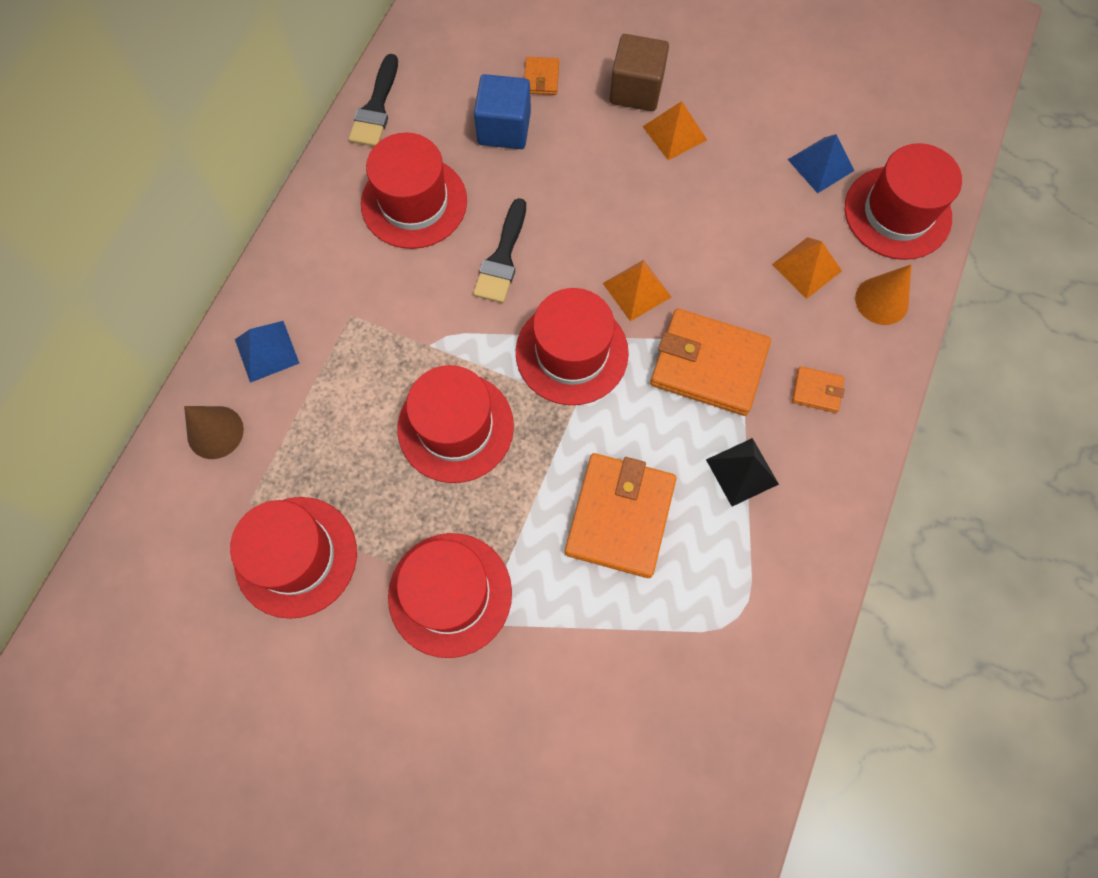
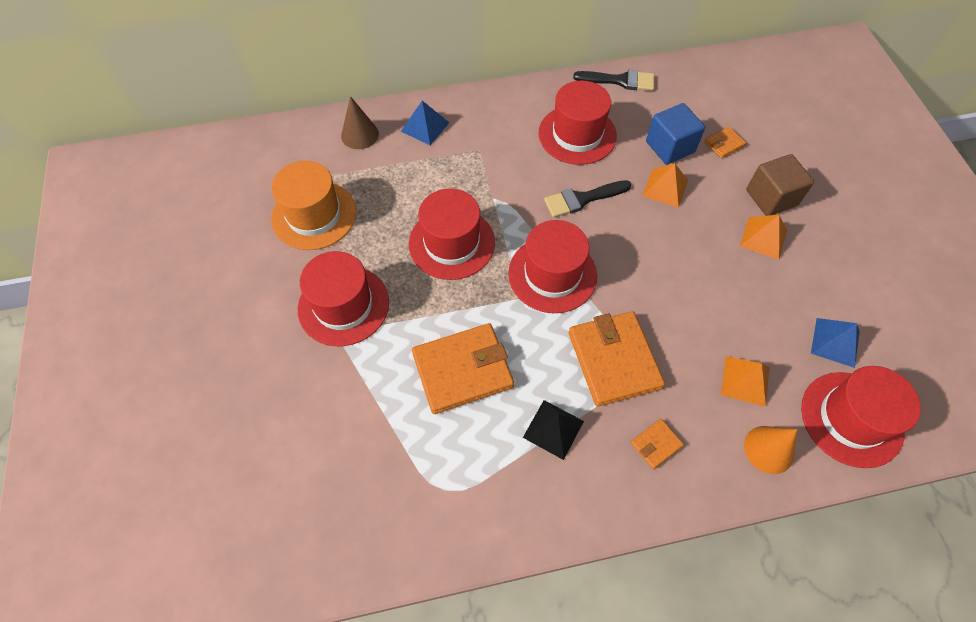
camera: 55 degrees right, 10 degrees down
red hat [230,497,357,619] -> orange hat [271,161,356,250]
black brush [349,54,398,147] -> black brush turned 150 degrees counterclockwise [573,70,654,91]
orange pyramid [603,260,671,321] -> orange pyramid moved to [642,163,688,208]
orange wallet [792,366,845,413] -> orange wallet turned 75 degrees clockwise [631,419,684,469]

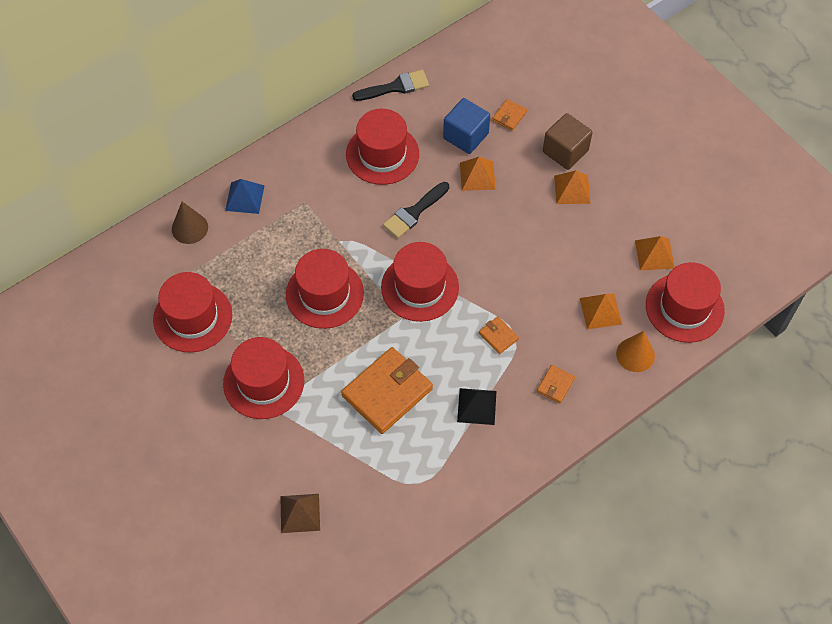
camera: 25 degrees left, 0 degrees up
orange hat [271,161,356,250] -> red hat [153,272,232,353]
orange wallet [569,311,665,406] -> orange wallet [479,316,519,354], size x0.45
blue pyramid [811,318,860,368] -> orange pyramid [635,236,675,270]
none -> brown pyramid [280,494,320,533]

